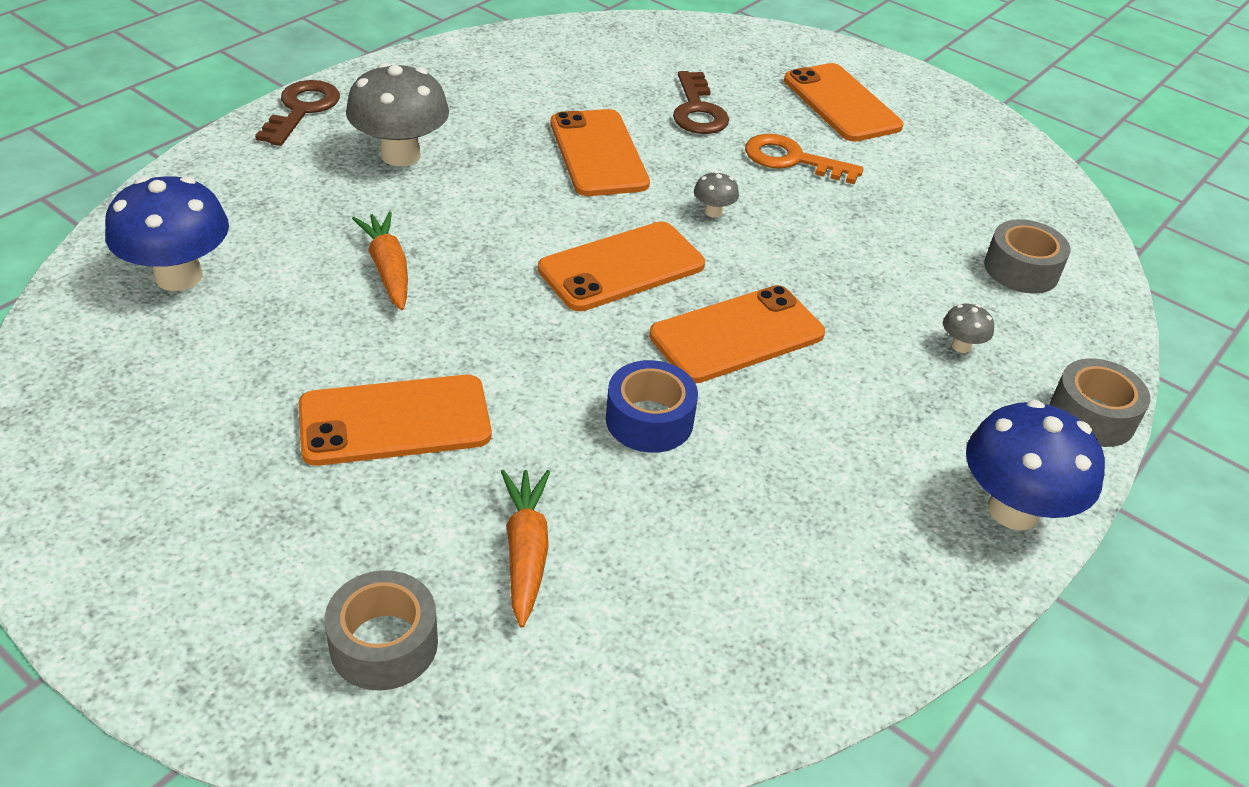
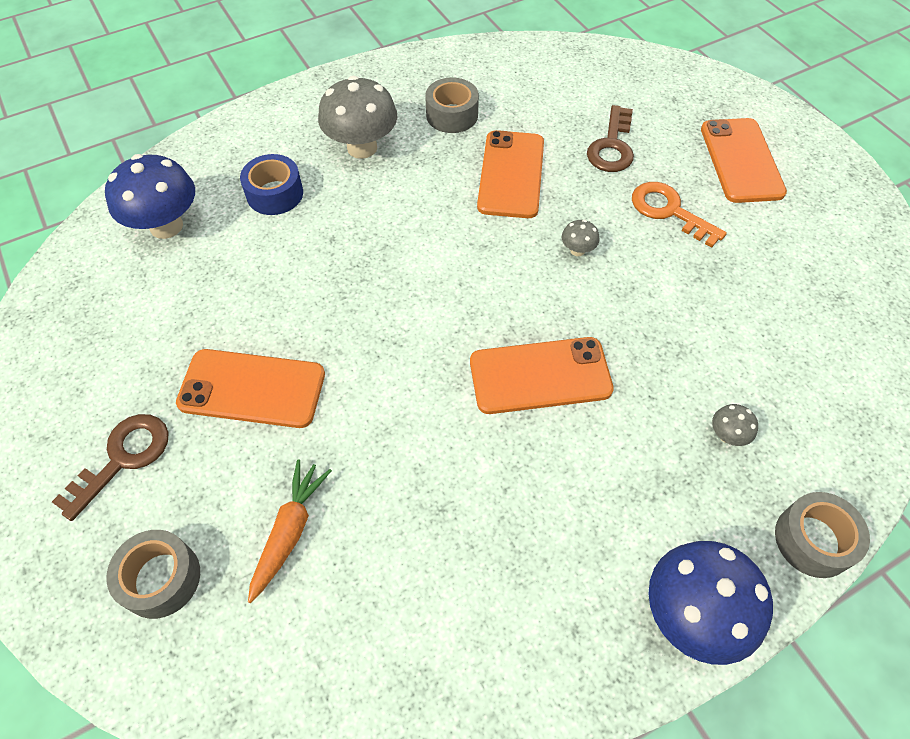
camera: 25 degrees right, 15 degrees up
brown key [255,80,340,146] -> brown key moved to [52,414,169,521]
orange carrot [352,211,408,310] -> none
orange phone [538,221,705,311] -> none
blue tape [606,360,698,453] -> blue tape moved to [240,154,303,215]
grey tape [984,219,1071,293] -> grey tape moved to [425,77,479,133]

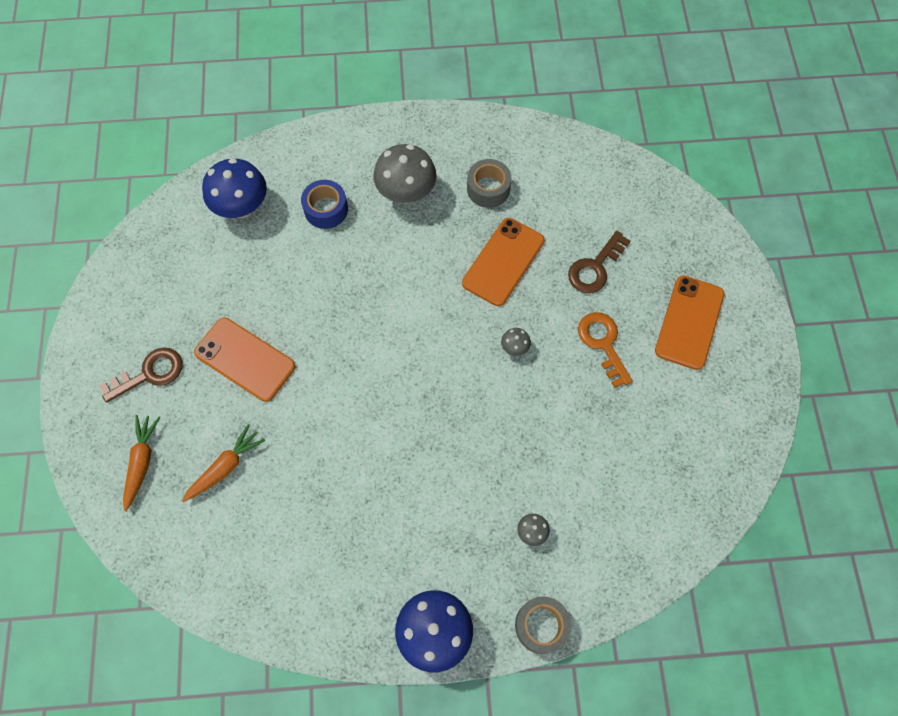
camera: 25 degrees right, 10 degrees up
grey tape [106,530,200,619] -> orange carrot [123,415,161,511]
orange phone [470,337,614,414] -> none

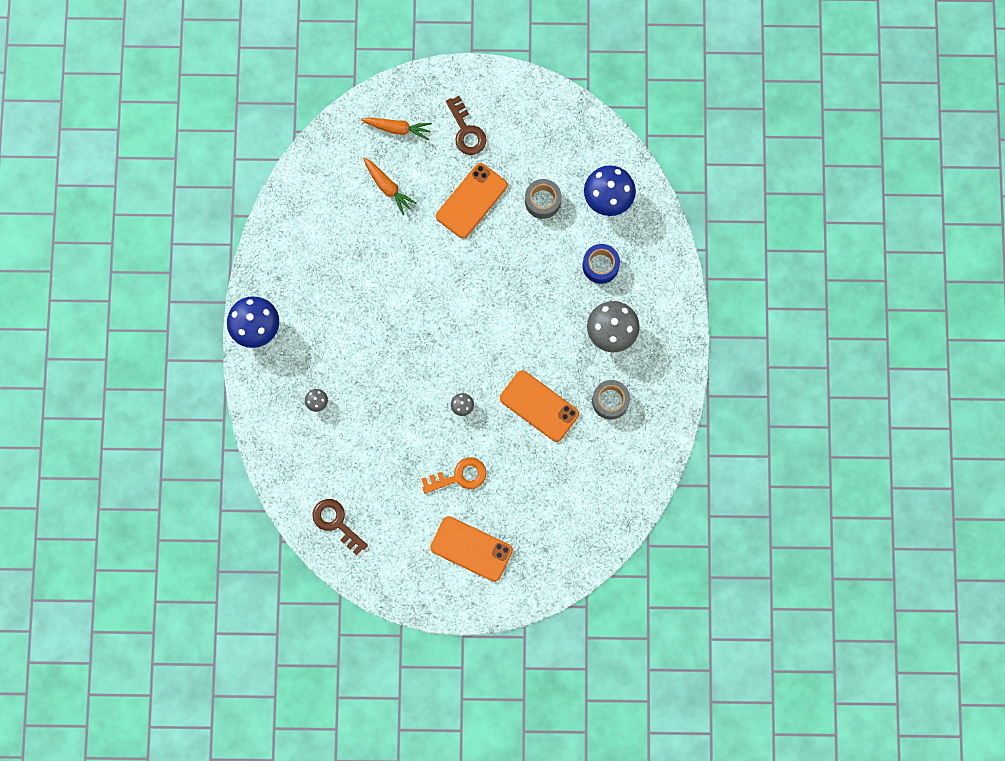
camera: 95 degrees right, 10 degrees up
grey tape [515,596,571,654] -> grey tape moved to [525,179,562,219]
brown key [568,231,630,293] -> brown key moved to [312,499,368,555]

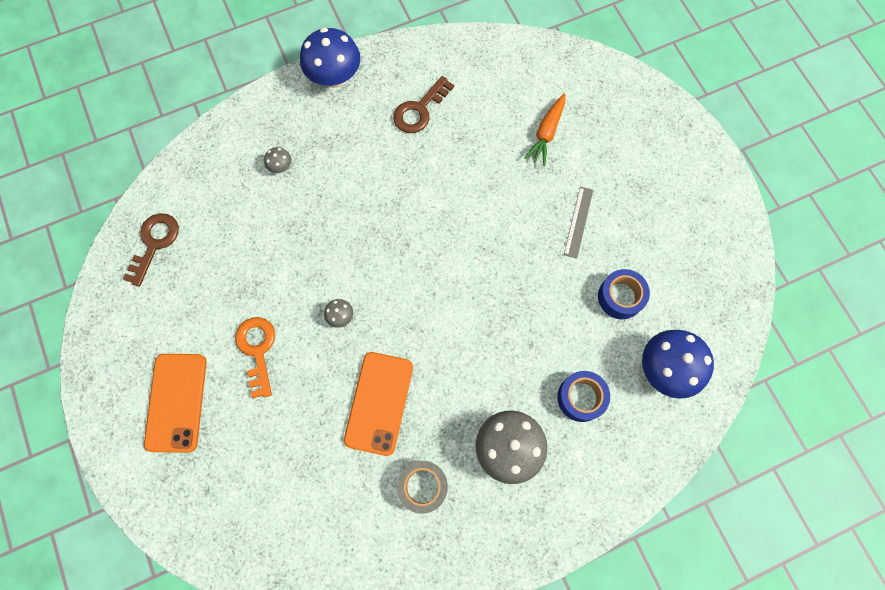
camera: 65 degrees right, 5 degrees down
orange carrot [361,117,432,140] -> none
orange key [421,457,486,494] -> orange key turned 150 degrees counterclockwise [235,317,275,398]
orange phone [436,163,508,238] -> grey ruler [564,186,593,259]
brown key [446,96,487,155] -> brown key moved to [393,76,454,133]
grey tape [525,179,562,219] -> blue tape [598,269,650,319]

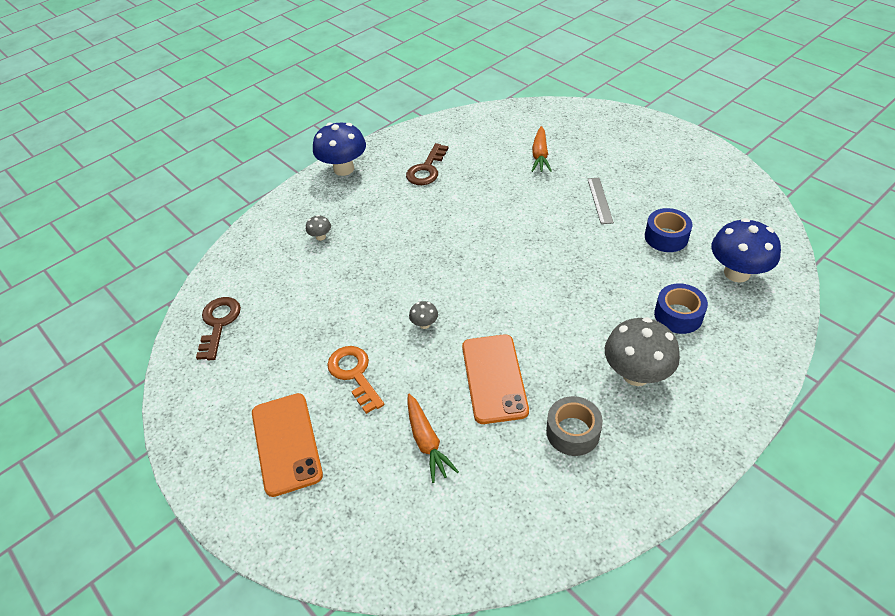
camera: 15 degrees left, 25 degrees down
none -> orange carrot [407,394,459,483]

